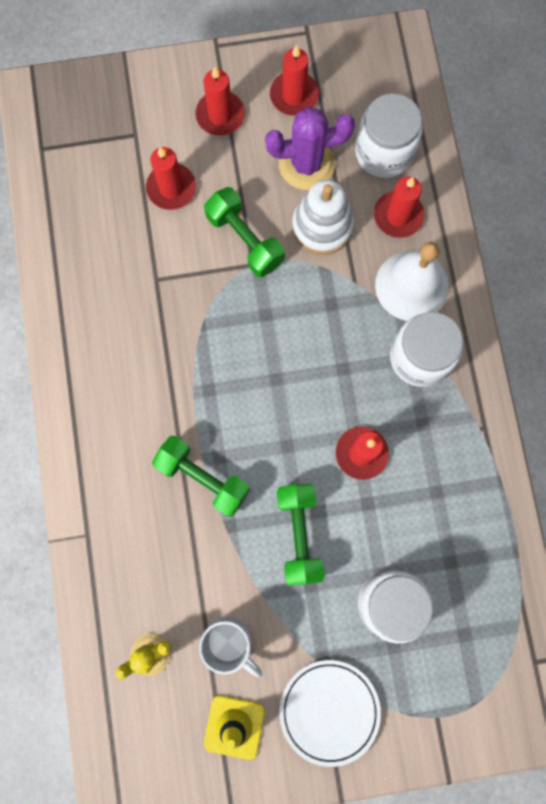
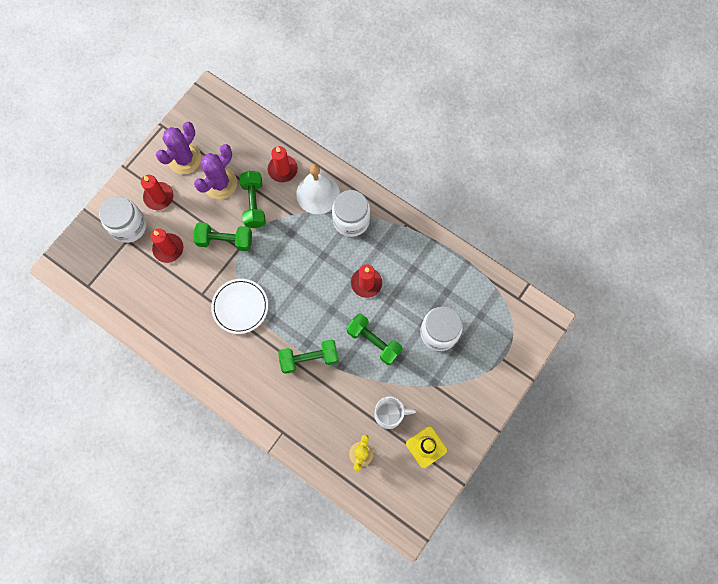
camera: 45 degrees left, 5 degrees down
red candle [270,45,319,116] -> purple cactus [156,122,201,174]
white plate [280,660,381,767] -> white plate moved to [211,279,268,334]
white stacking toy [292,180,354,255] -> green dumbbell [239,171,266,228]
white jar [355,93,423,178] -> white jar moved to [99,196,146,243]

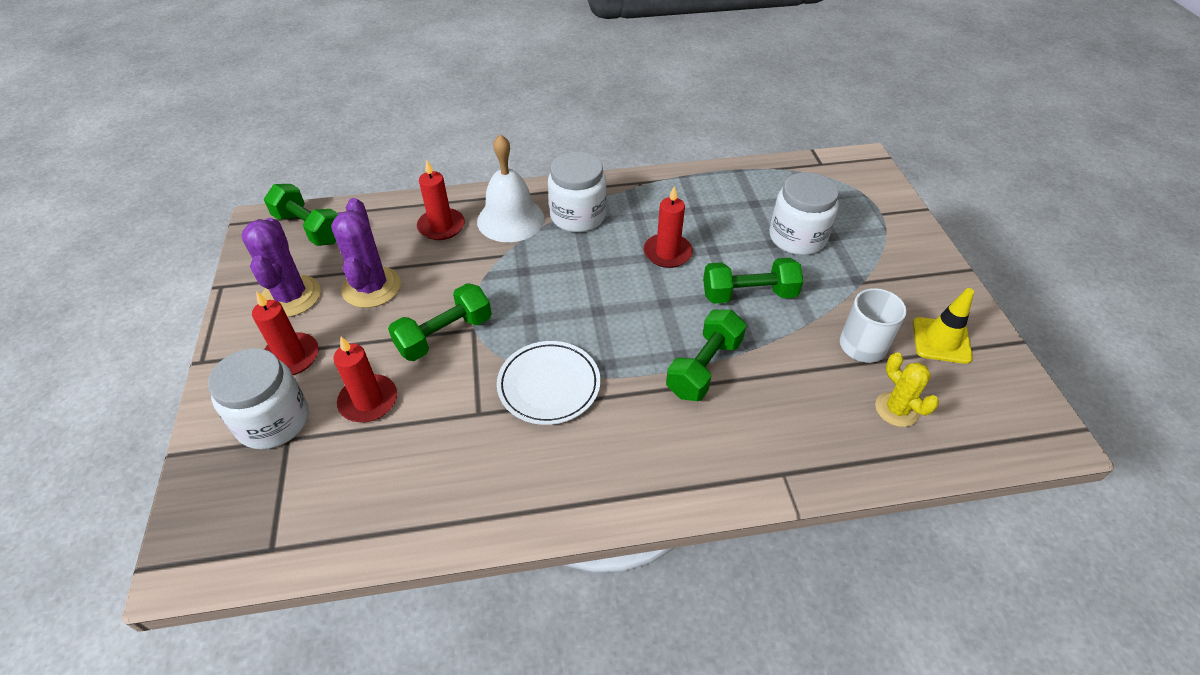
camera: 45 degrees left, 25 degrees down
green dumbbell [239,171,266,228] -> green dumbbell moved to [264,184,338,246]

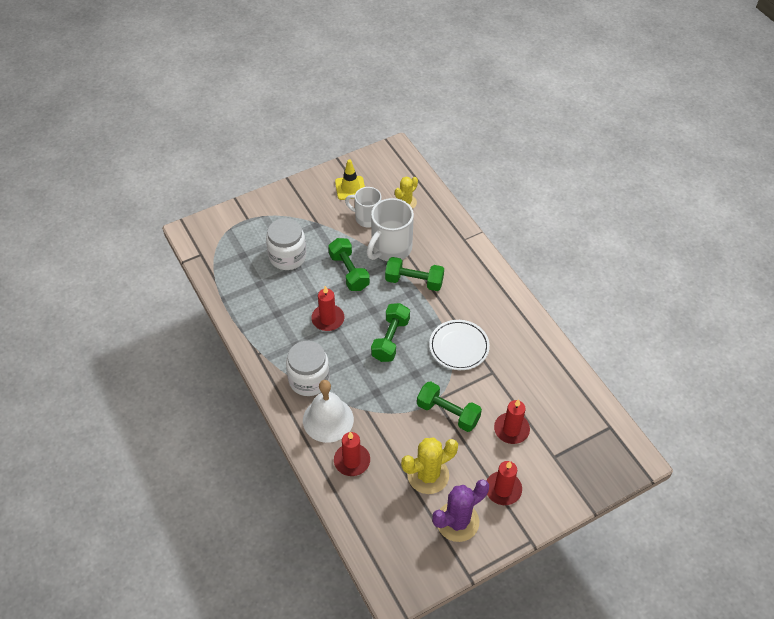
camera: 110 degrees left, 5 degrees up
white jar [208,348,309,449] -> none
green dumbbell [264,184,338,246] -> green dumbbell moved to [371,303,410,362]
purple cactus [331,198,401,308] -> yellow cactus [401,437,458,494]
none -> white mug [367,198,414,261]

